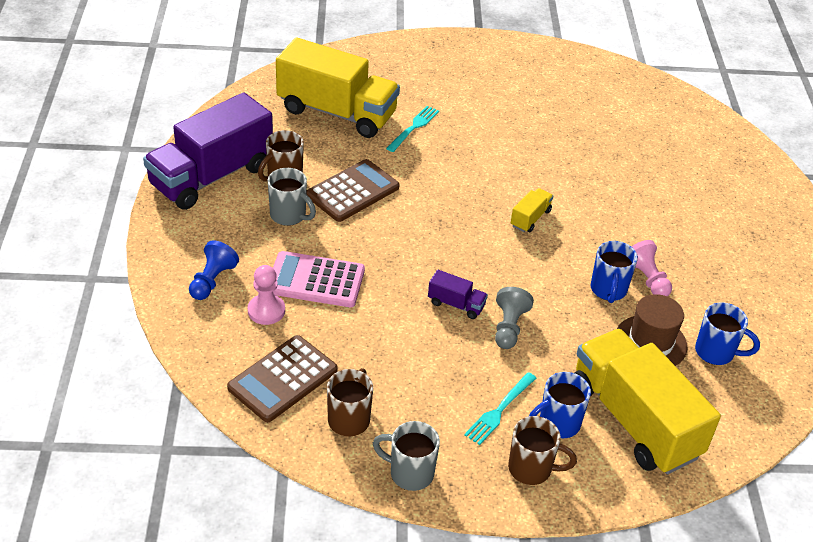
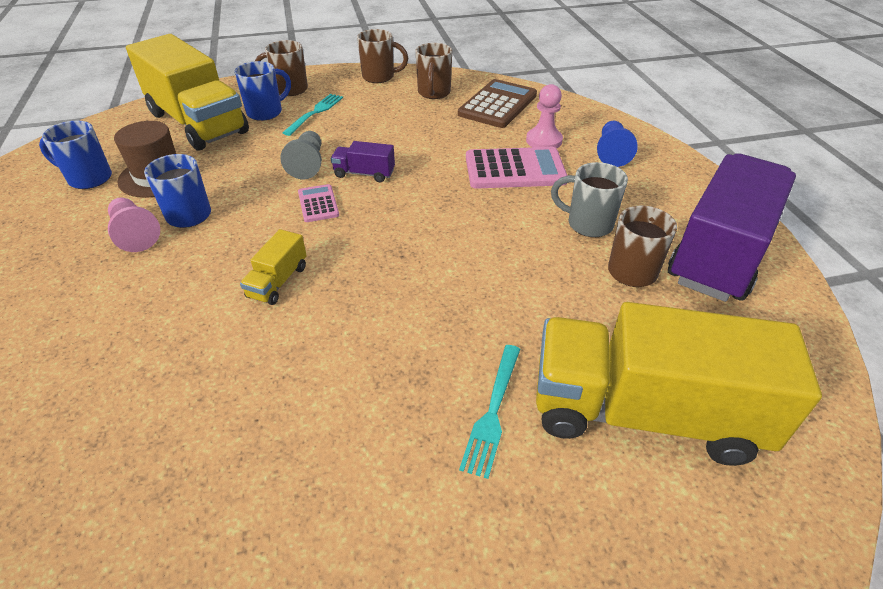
camera: 170 degrees right, 0 degrees up
brown calculator [306,159,400,222] -> none
grey mug [373,421,440,491] -> brown mug [357,29,408,83]
none -> pink calculator [298,184,339,222]

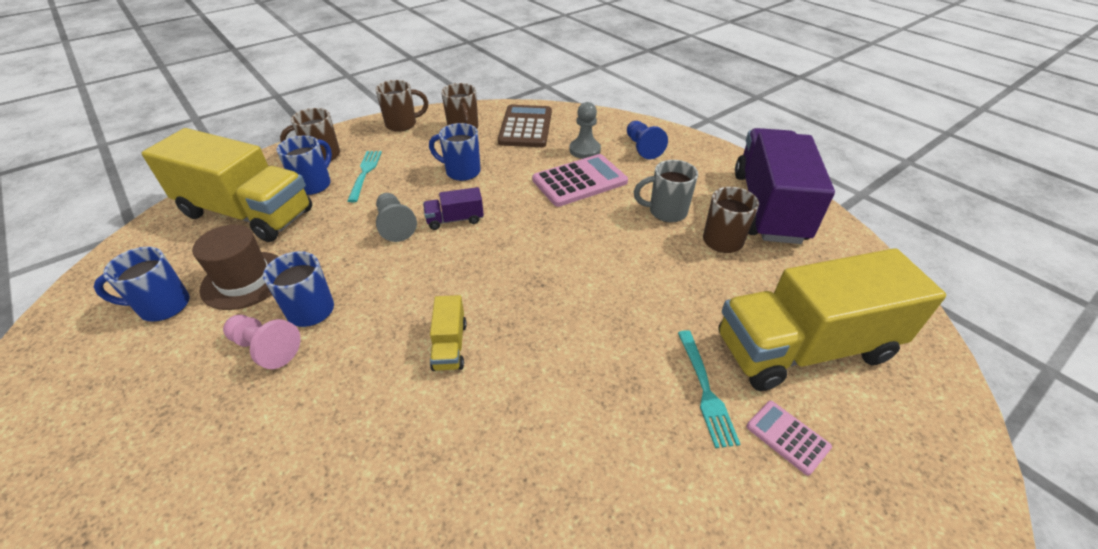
camera: 25 degrees left, 0 degrees up
pink calculator [298,184,339,222] -> pink calculator moved to [746,401,832,476]
pink pawn [526,84,563,149] -> grey pawn [569,102,601,159]
none -> blue mug [429,123,481,181]

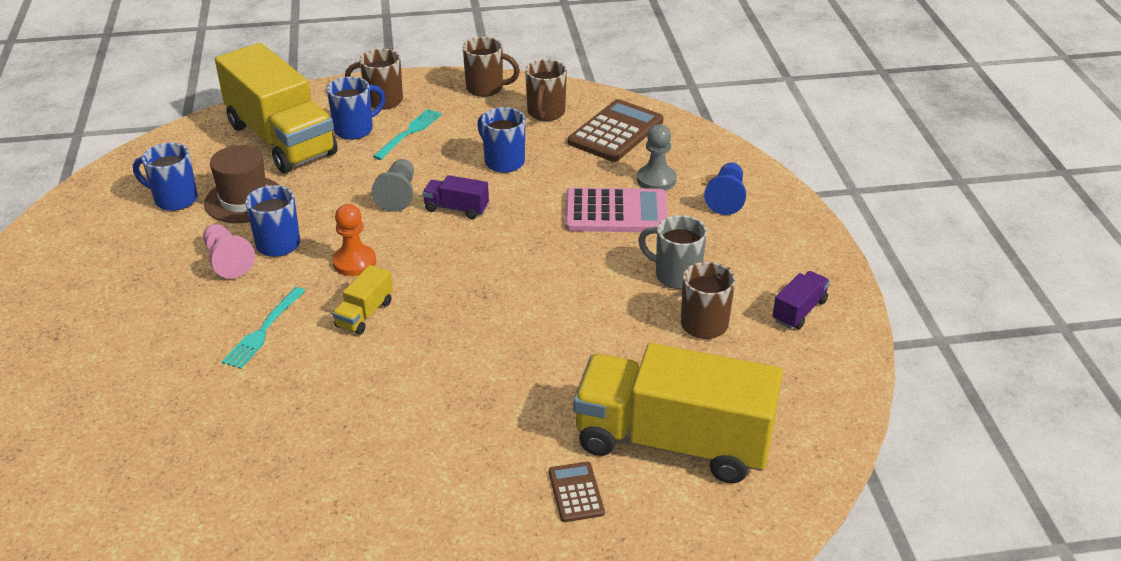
camera: 30 degrees right, 5 degrees down
turquoise fork [678,330,740,448] -> turquoise fork moved to [222,287,305,369]
purple truck [735,128,835,244] -> purple truck [773,271,830,329], size x0.41
pink calculator [746,401,832,476] -> brown calculator [549,462,605,522]
none -> orange pawn [332,204,376,276]

